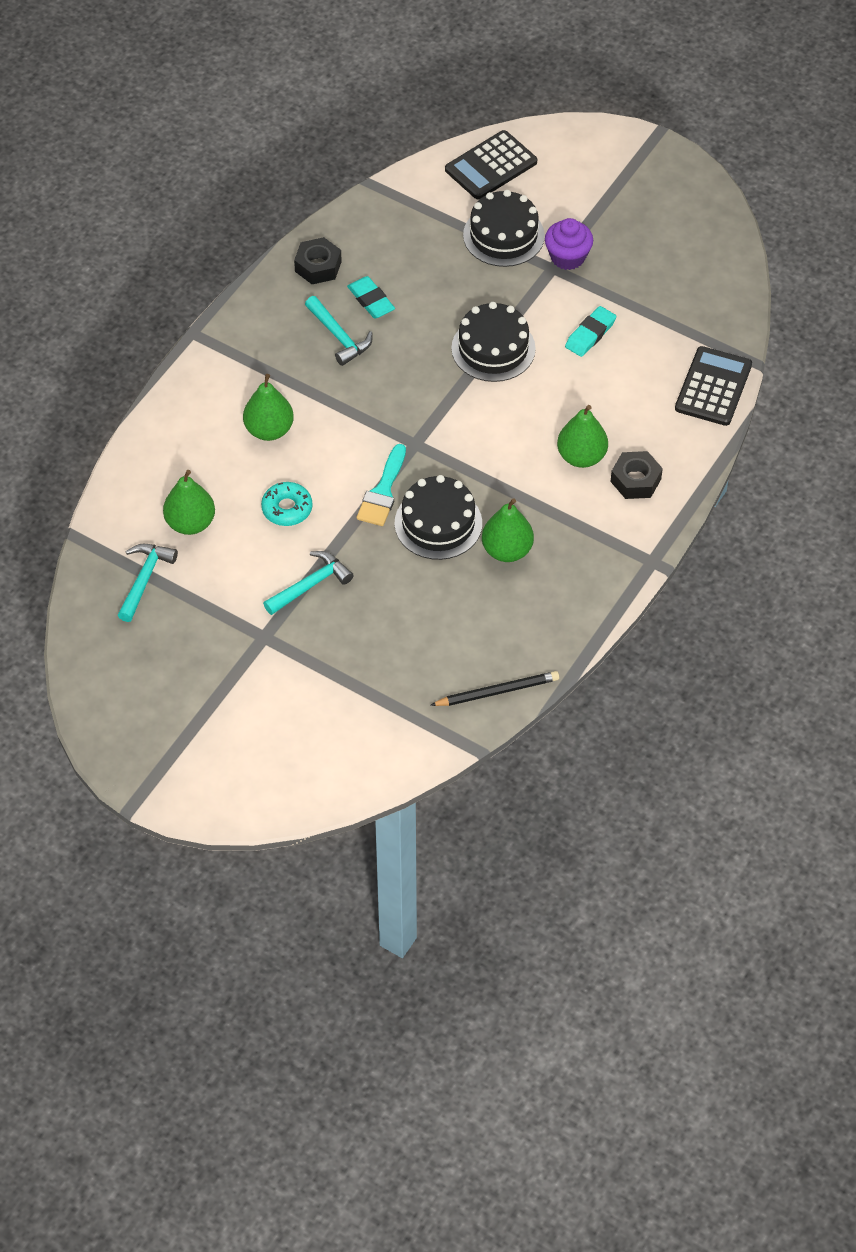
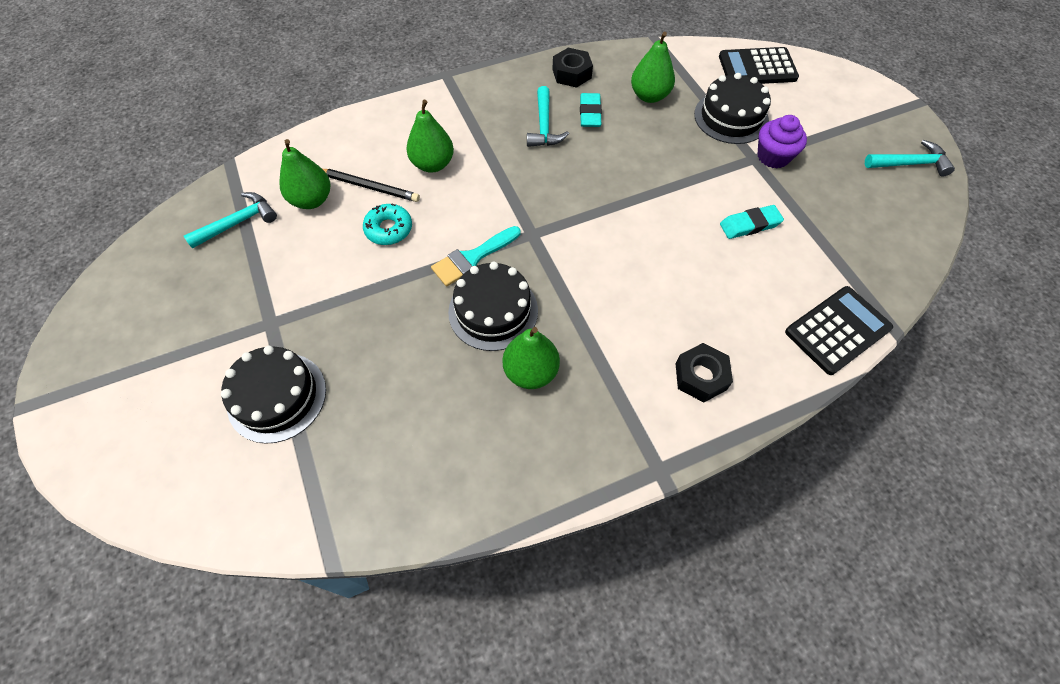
camera: 35 degrees right, 5 degrees up
turquoise hammer [263,551,354,615] -> turquoise hammer moved to [865,140,955,176]
black pencil [431,671,559,706] -> black pencil moved to [323,169,420,202]
black cake [451,302,536,382] -> black cake moved to [221,346,326,444]
green pear [557,405,608,468] -> green pear moved to [631,32,675,103]

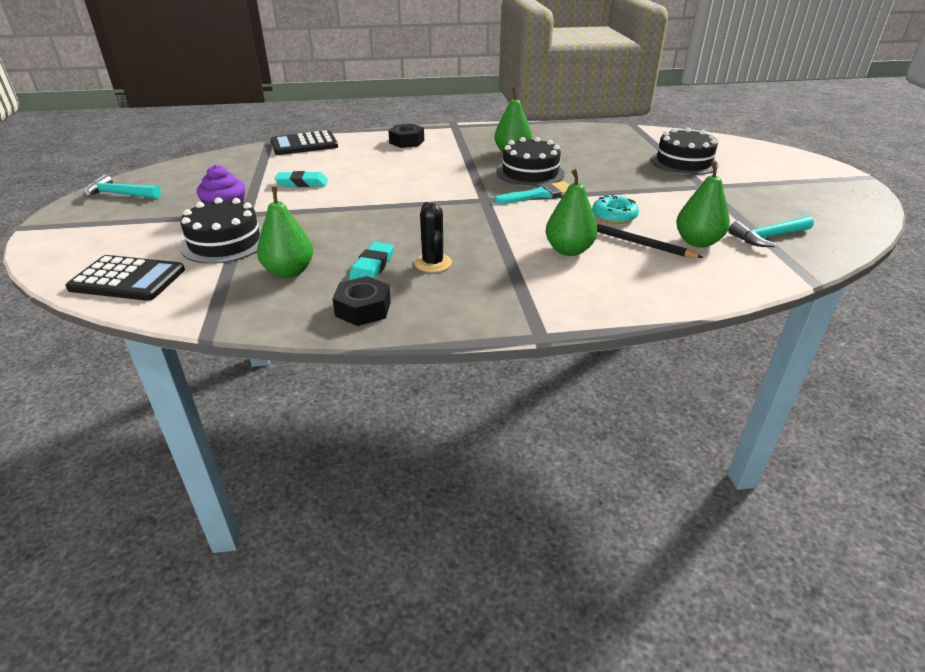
camera: 165 degrees left, 25 degrees down
turquoise hammer [527,86,569,147] -> black cactus [414,202,452,273]

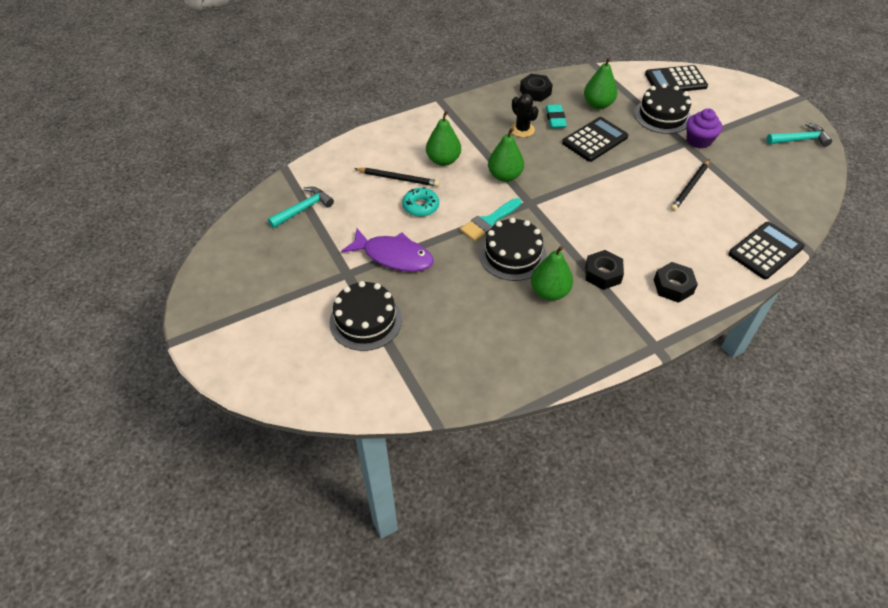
camera: 160 degrees right, 15 degrees up
turquoise eraser [275,171,328,187] -> black pencil [670,159,710,211]
green pear [676,161,730,247] -> green pear moved to [488,128,524,182]
none -> purple fish [341,228,434,272]
none -> black calculator [562,117,628,162]
none -> black nut [585,250,624,290]

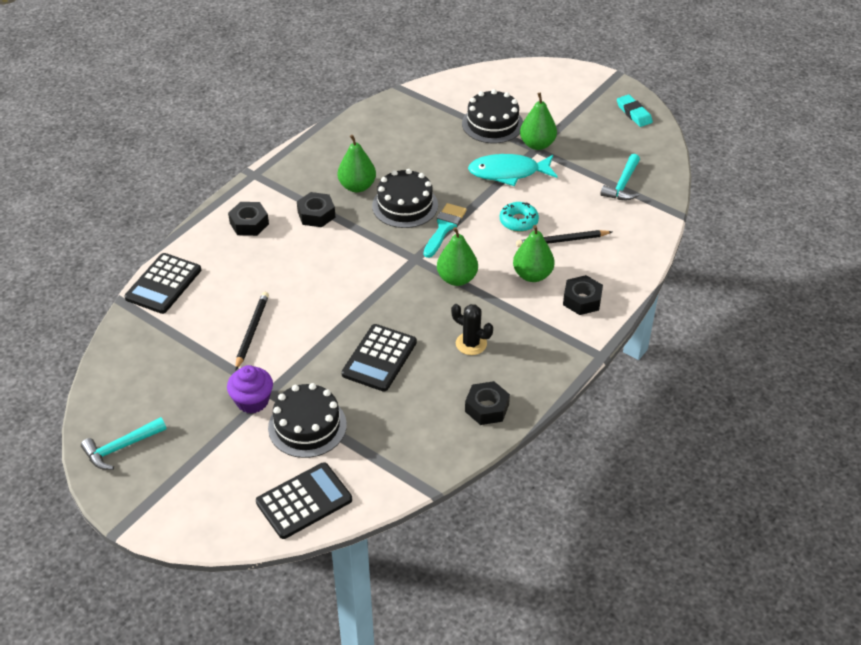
camera: 155 degrees right, 5 degrees down
purple fish [341,228,434,272] -> turquoise fish [468,154,558,186]
turquoise eraser [546,104,567,128] -> turquoise eraser moved to [617,95,653,127]
green pear [584,57,617,109] -> green pear moved to [520,93,557,150]
none -> black nut [563,275,603,315]

